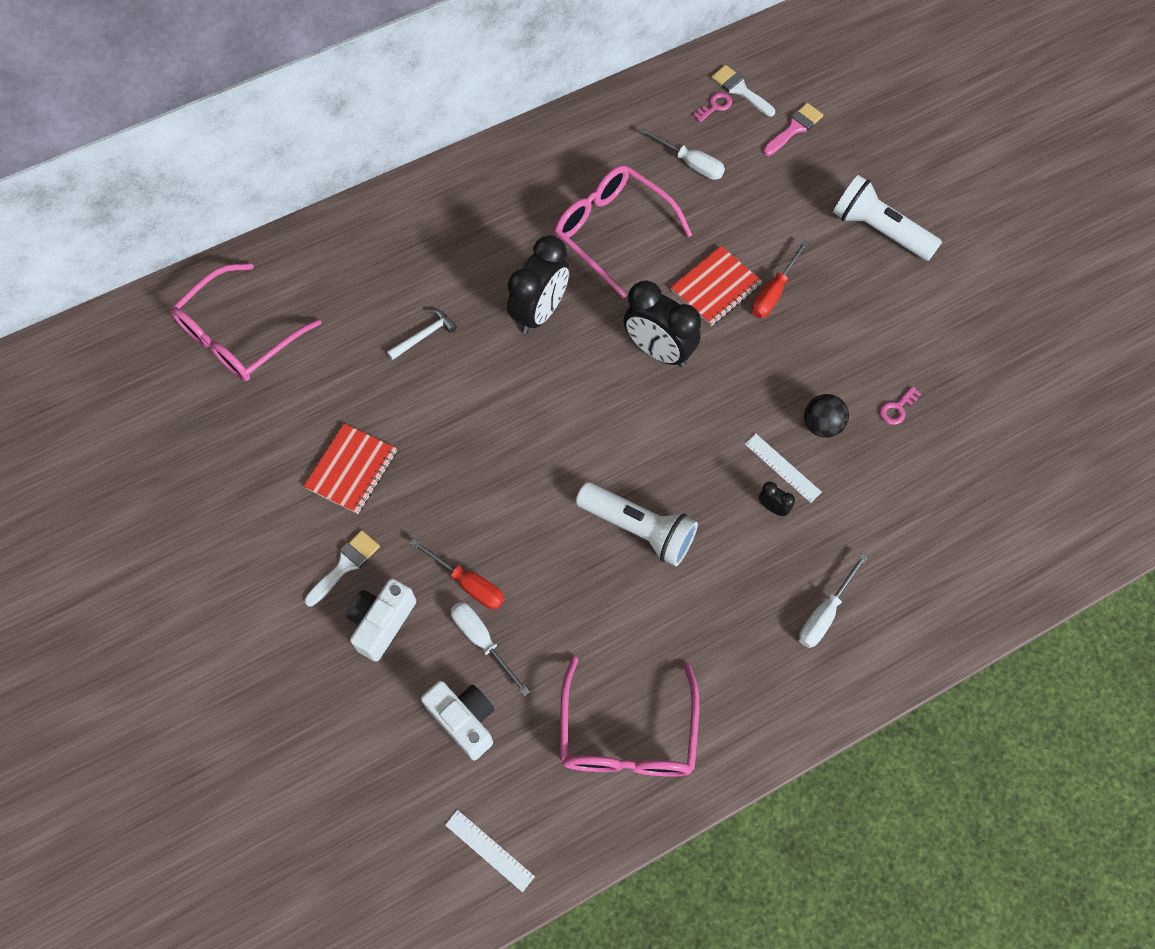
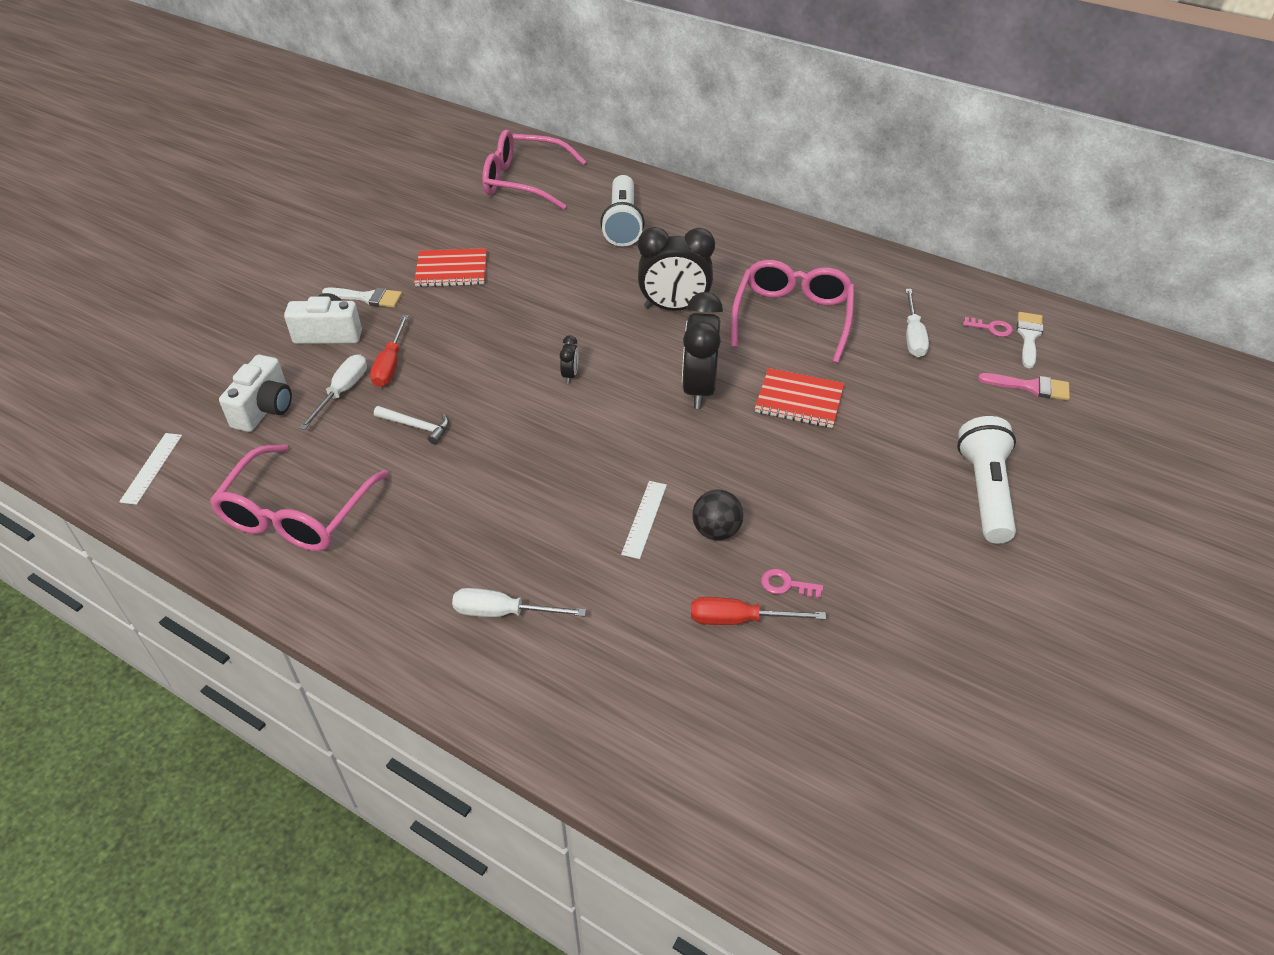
camera: 60 degrees right, 20 degrees down
white hammer [387,309,457,360] -> white hammer moved to [374,406,449,444]
pink glasses [560,656,699,777] -> pink glasses turned 45 degrees counterclockwise [210,444,389,551]
white flashlight [576,482,698,566] -> white flashlight moved to [600,175,645,247]
red screwdriver [752,241,809,318] -> red screwdriver moved to [691,597,826,625]
black clock [759,481,795,516] -> black clock moved to [560,335,579,383]

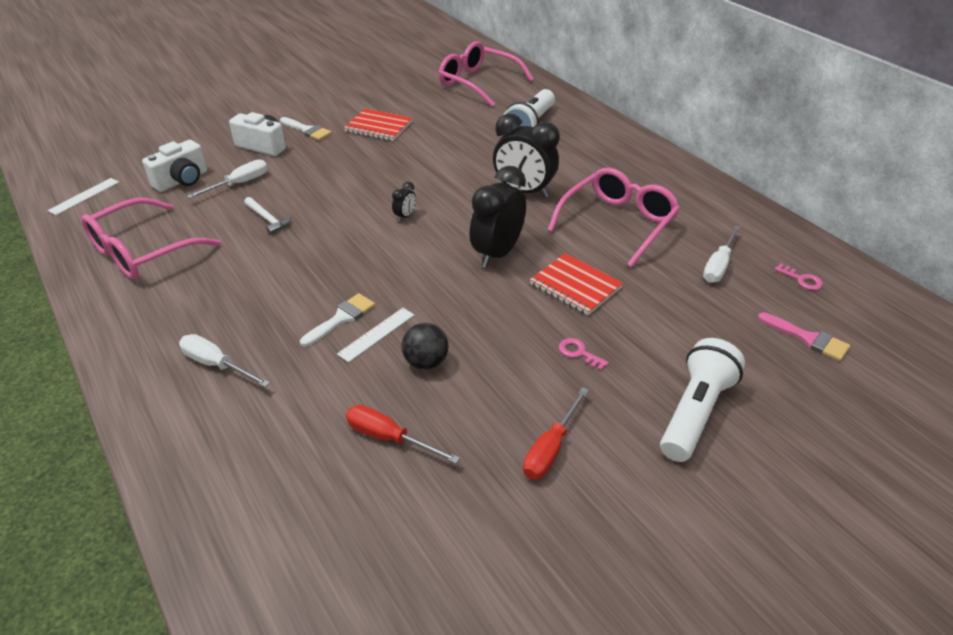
camera: 25 degrees right, 5 degrees down
red screwdriver [370,315,409,387] -> red screwdriver moved to [523,387,589,480]
pink key [761,569,823,598] -> pink key moved to [559,338,609,371]
white brush [1017,312,1043,368] -> white brush moved to [300,293,375,347]

